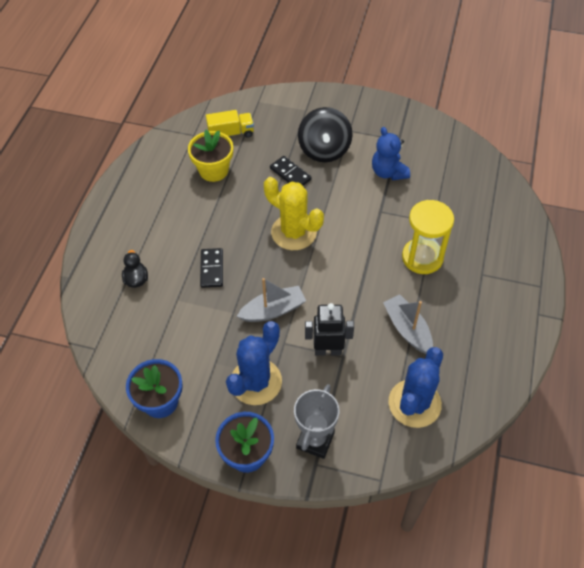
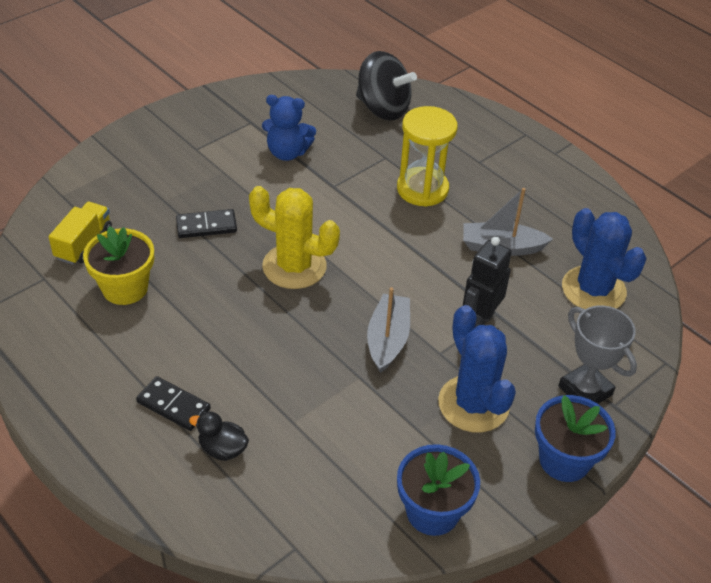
camera: 60 degrees left, 10 degrees down
black domino [200,248,223,288] -> black domino moved to [136,376,211,431]
yellow cactus [264,177,324,250] -> yellow cactus turned 45 degrees clockwise [249,186,340,289]
black spinning top [298,107,353,162] -> black spinning top moved to [356,51,417,120]

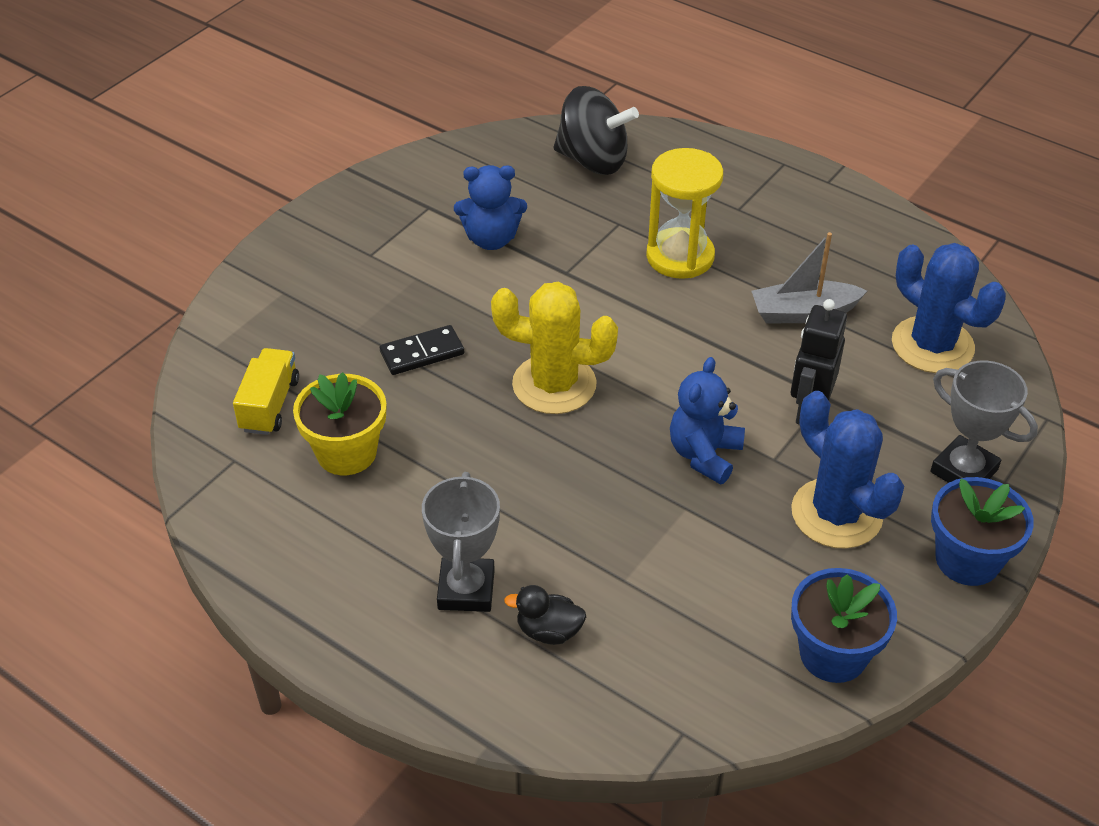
camera: 10 degrees left, 0 degrees up
black domino [136,376,211,431] -> grey trophy [422,472,500,612]
grey boat [367,287,410,373] -> blue teddy bear [670,357,745,484]

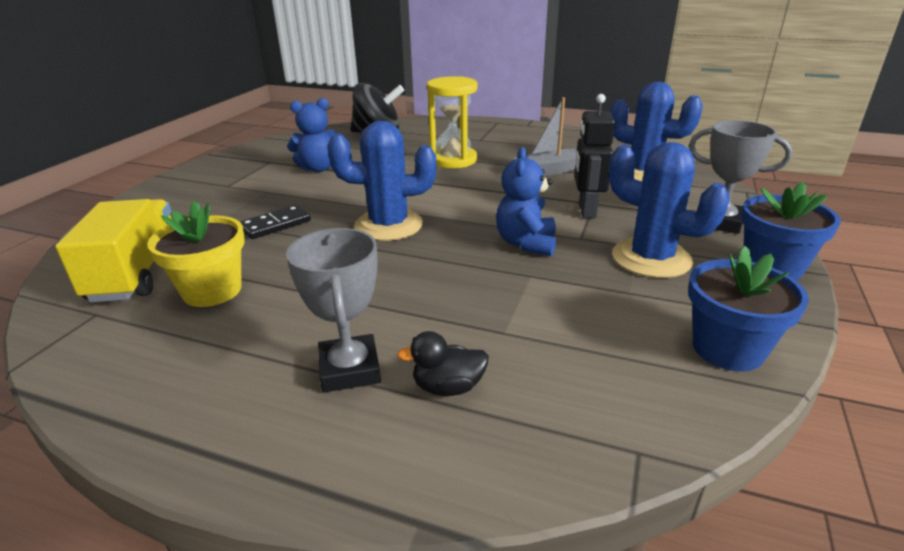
camera: 15 degrees left, 15 degrees down
yellow truck [233,348,299,435] -> yellow truck [55,199,172,302], size x1.56
yellow cactus [491,282,618,414] -> blue cactus [327,121,436,241]

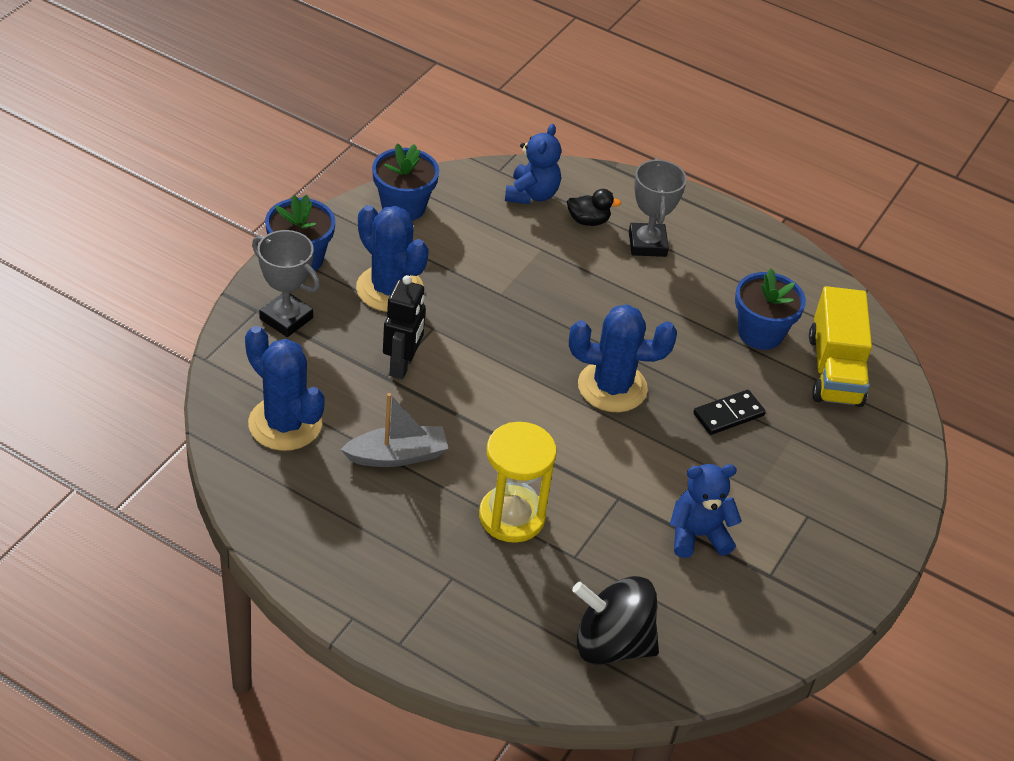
camera: 175 degrees left, 15 degrees up
yellow flower pot [147,201,245,307] -> blue flower pot [735,268,806,350]
blue teddy bear [496,147,556,256] -> blue teddy bear moved to [505,124,561,204]

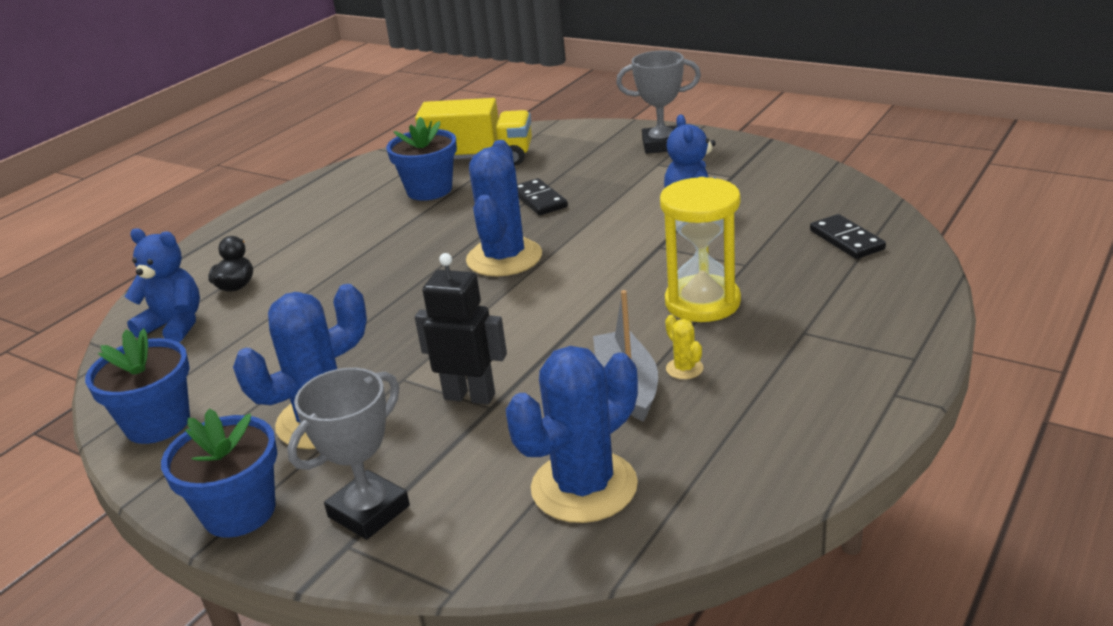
camera: 80 degrees left, 15 degrees down
black spinning top [572,576,659,665] -> black domino [810,214,886,259]
grey trophy [629,158,687,257] -> grey trophy moved to [616,50,701,154]
none -> yellow cactus [665,315,703,379]

